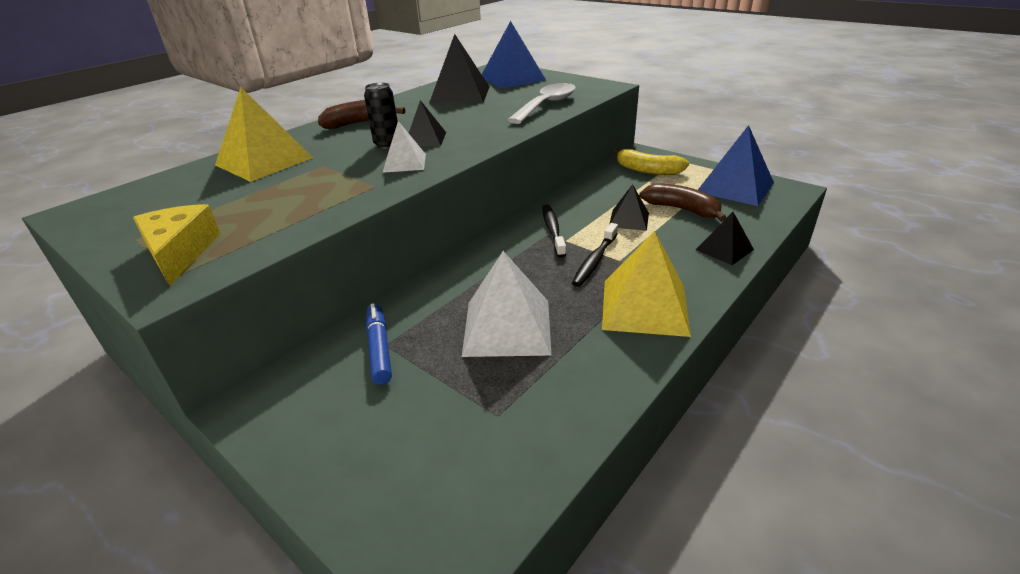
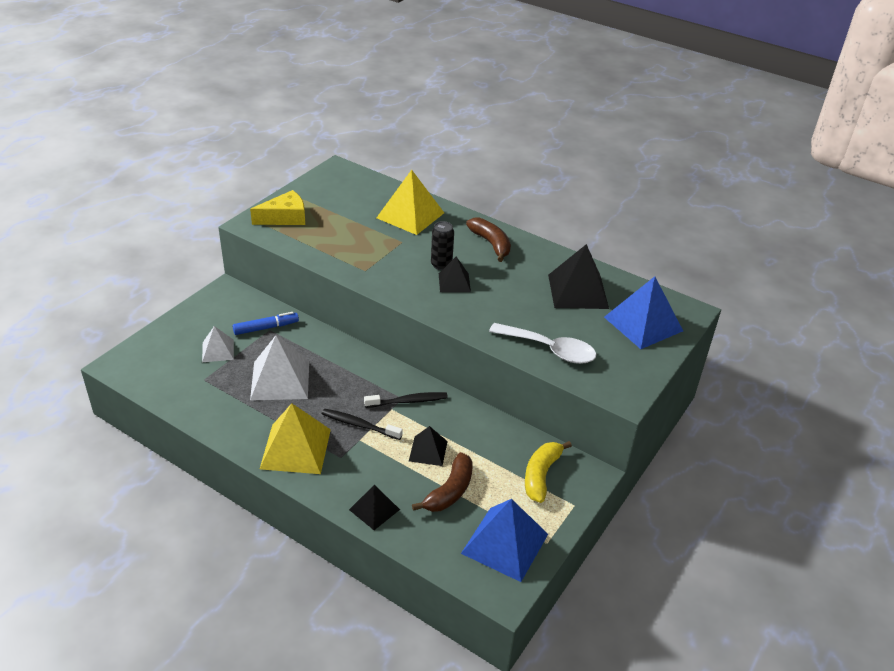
camera: 80 degrees right, 5 degrees up
white pyramid [383,121,426,173] -> white pyramid moved to [202,326,234,362]

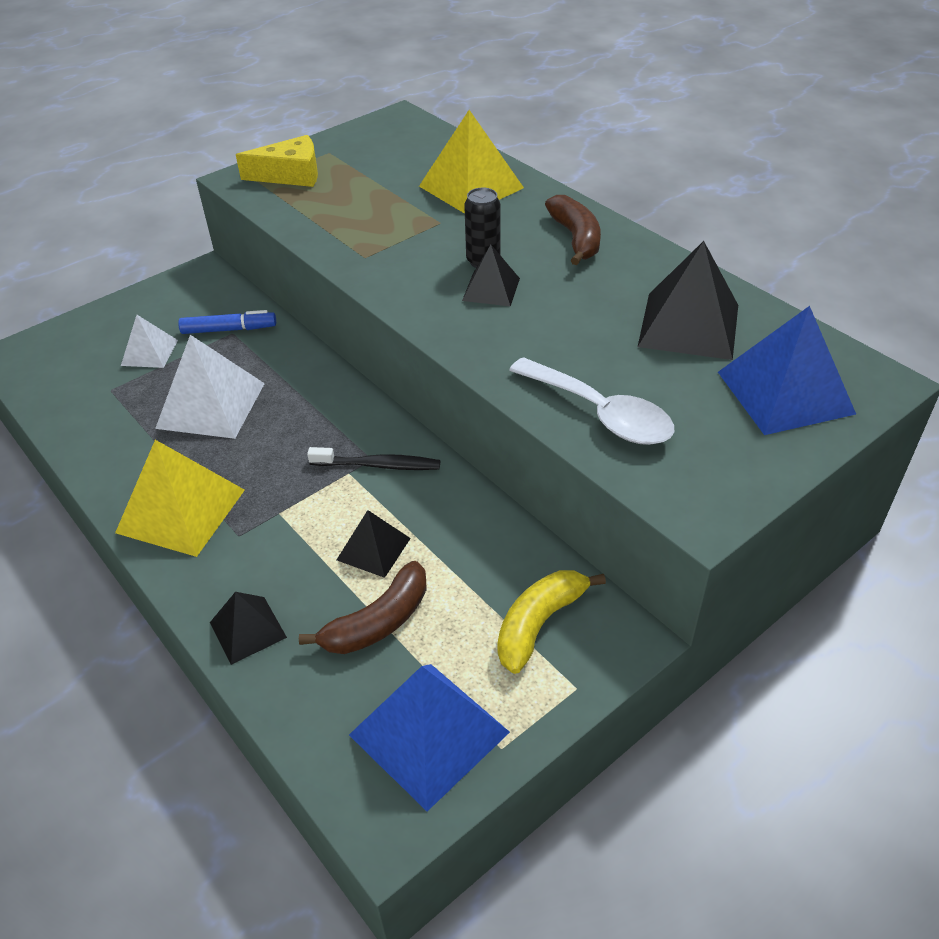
camera: 20 degrees right, 5 degrees up
black toothbrush [322,409,403,440] -> none

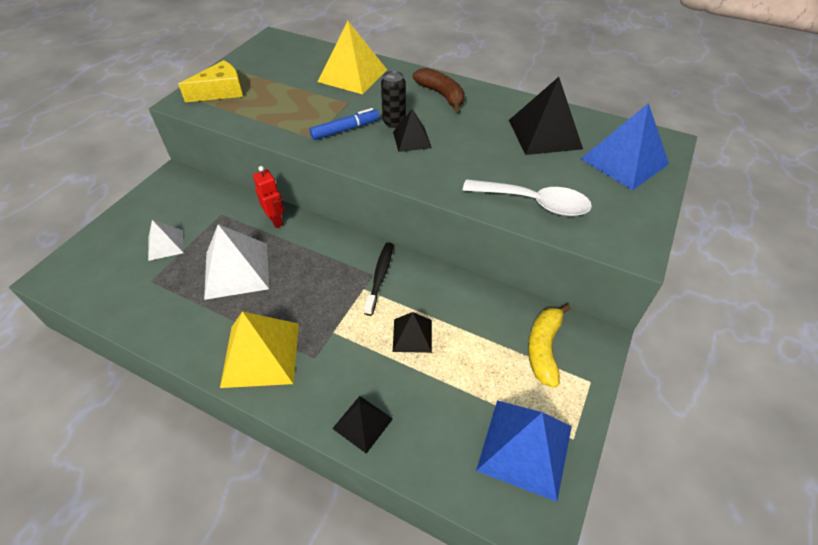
camera: 25 degrees left, 5 degrees up
blue marker [178,310,276,334] -> blue marker moved to [310,108,379,140]
brown banana [299,561,427,654] -> none
black toothbrush [307,447,440,470] -> black toothbrush turned 60 degrees counterclockwise [364,242,393,316]
none -> red robot [253,166,284,228]

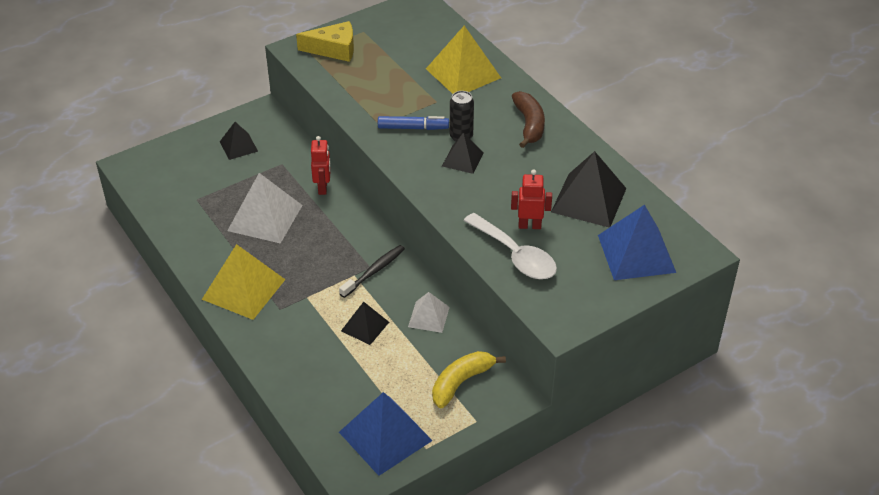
camera: 30 degrees right, 5 degrees down
white pyramid [148,220,184,261] -> white pyramid moved to [408,292,450,333]
black pyramid [332,396,393,454] -> black pyramid moved to [220,122,258,160]
none -> red robot [511,170,552,229]

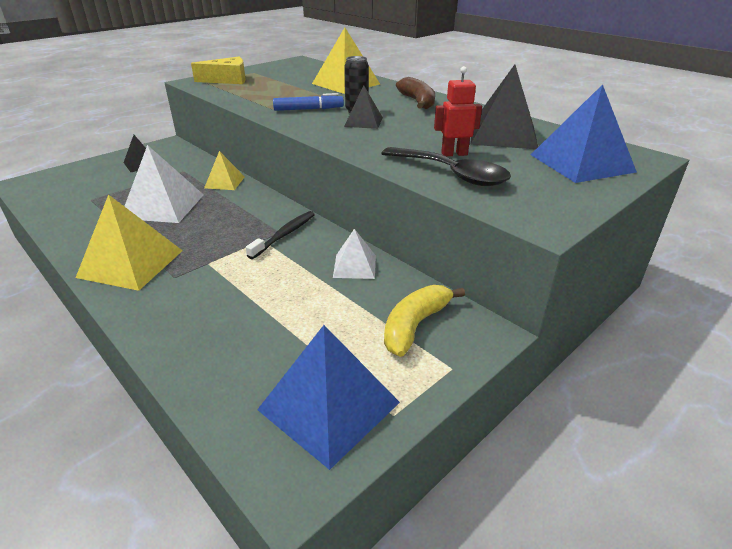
camera: 10 degrees left, 10 degrees down
red robot [311,136,331,195] -> yellow pyramid [204,151,245,190]
black pyramid [341,302,389,345] -> none
white spoon [463,213,557,279] -> black spoon [381,147,511,186]

